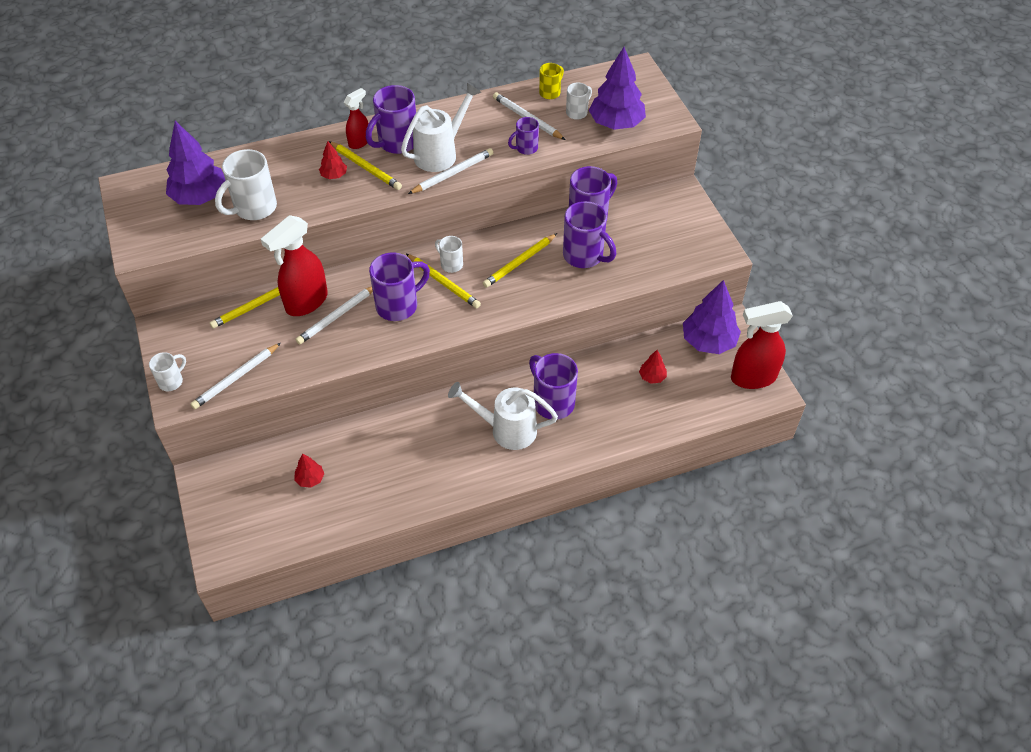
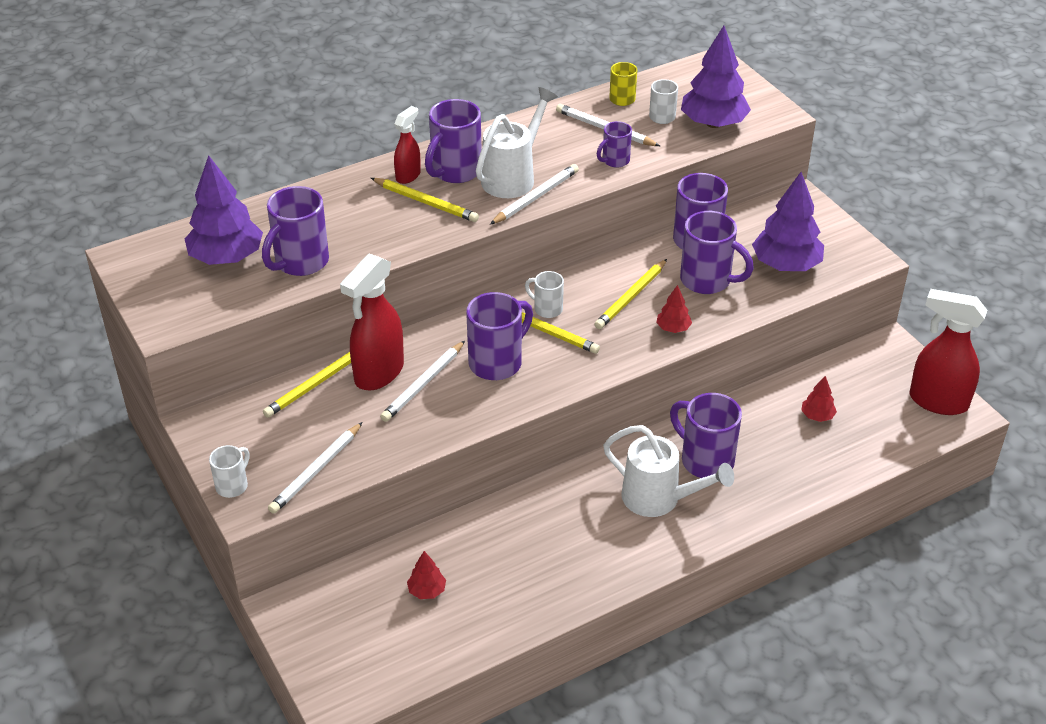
camera: 10 degrees left, 10 degrees down
white mug [215,149,277,220] -> purple mug [262,186,329,276]
red tree [319,141,347,179] -> red tree moved to [656,285,692,333]
white watering can [448,382,558,450] -> white watering can turned 150 degrees counterclockwise [603,425,734,517]
purple tree [683,280,741,354] -> purple tree moved to [752,172,824,271]
red spray bottle [731,301,793,389] -> red spray bottle turned 45 degrees clockwise [909,289,987,415]

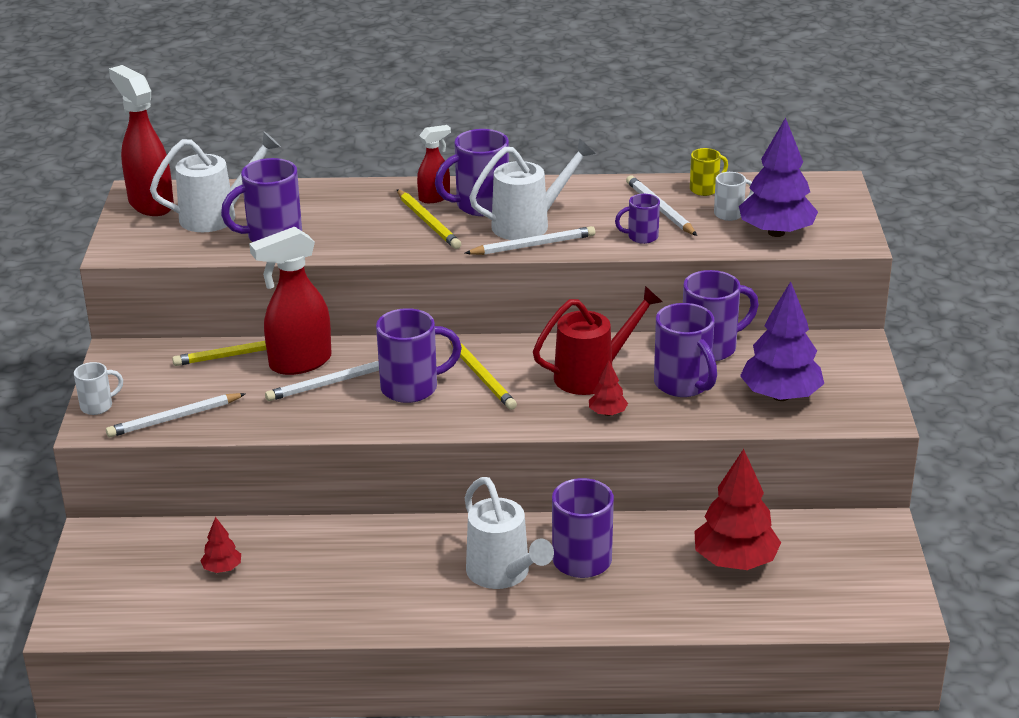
camera: 30 degrees right, 10 degrees down
purple tree [185,155,263,265] -> white watering can [150,132,281,232]
white mug [525,271,564,318] -> none
yellow pencil [594,259,667,329] -> red watering can [533,286,662,395]
red tree [801,376,837,422] -> red tree [694,449,781,570], size x2.11
red spray bottle [909,289,987,415] -> red spray bottle moved to [109,65,174,216]

